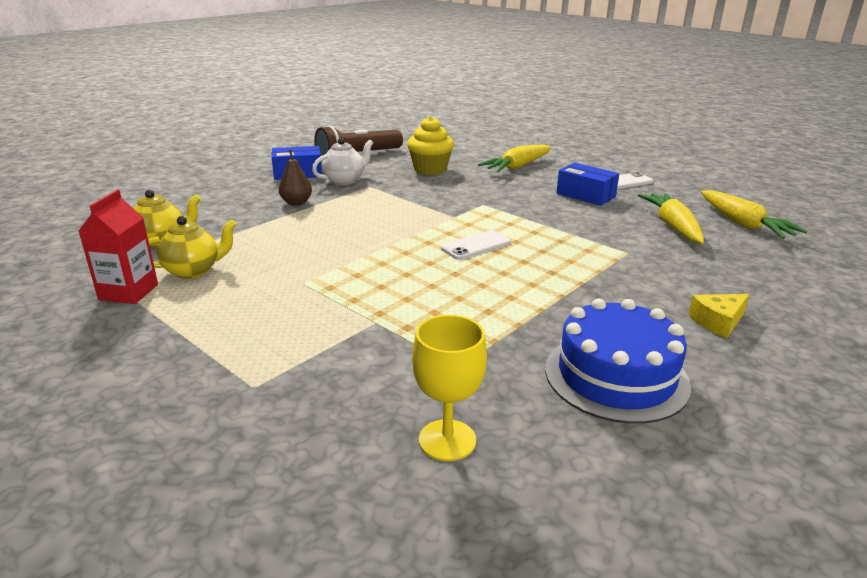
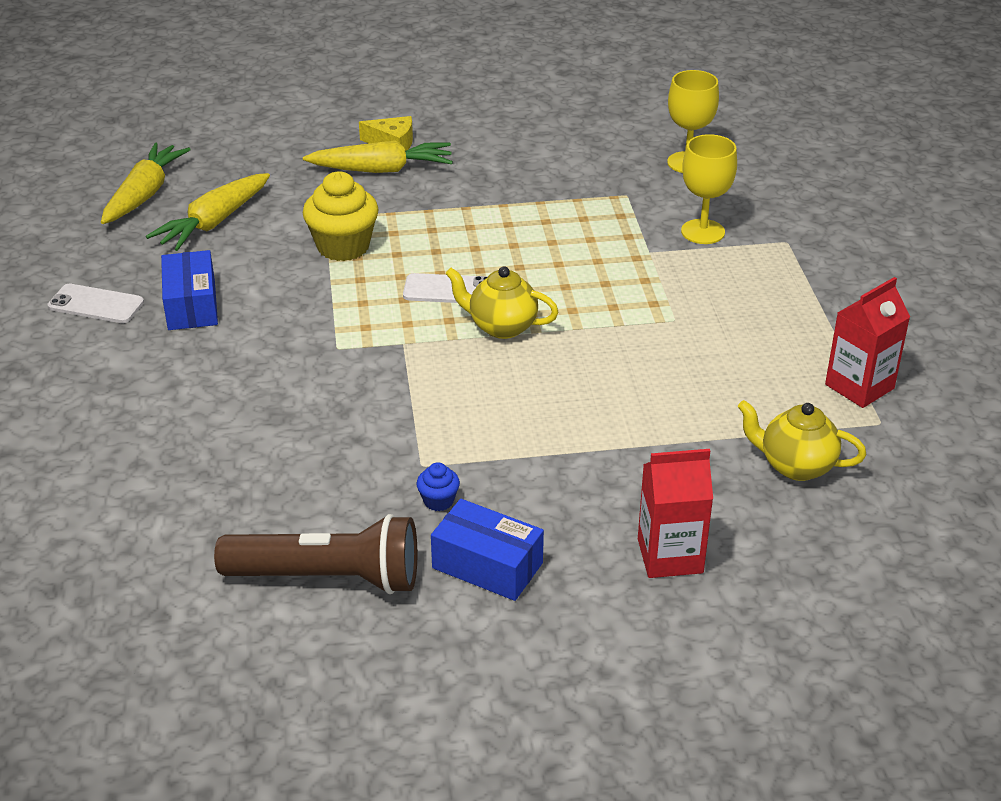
camera: 140 degrees left, 10 degrees up
yellow teapot [148,216,237,279] -> yellow teapot moved to [445,267,558,339]
brown pear [279,150,312,206] -> none
white teapot [312,138,373,185] -> blue cupcake [417,462,460,511]
yellow cupcake [407,116,454,175] -> yellow cupcake moved to [303,171,378,261]
yellow carrot [478,145,552,172] -> yellow carrot moved to [303,140,453,173]
blue cake [545,298,691,424] -> none
none -> red carton [638,449,713,578]
none -> yellow goblet [681,134,737,244]

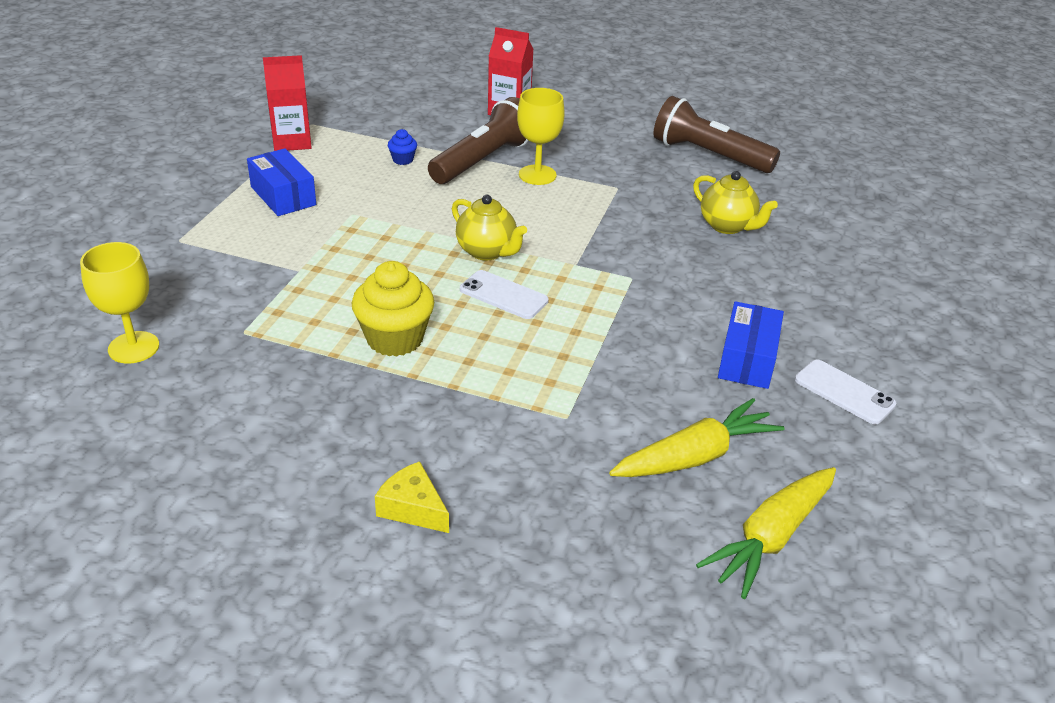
camera: 155 degrees left, 0 degrees up
yellow carrot [303,140,453,173] -> none
yellow cupcake [303,171,378,261] -> yellow cupcake moved to [352,261,434,357]
blue cupcake [417,462,460,511] -> blue cupcake moved to [388,129,417,165]
blue box [431,499,544,601] -> blue box moved to [247,148,316,216]
yellow goblet [681,134,737,244] -> yellow goblet moved to [517,88,565,185]
yellow teapot [737,400,866,481] -> yellow teapot moved to [693,171,778,234]
none -> brown flashlight [428,97,529,184]

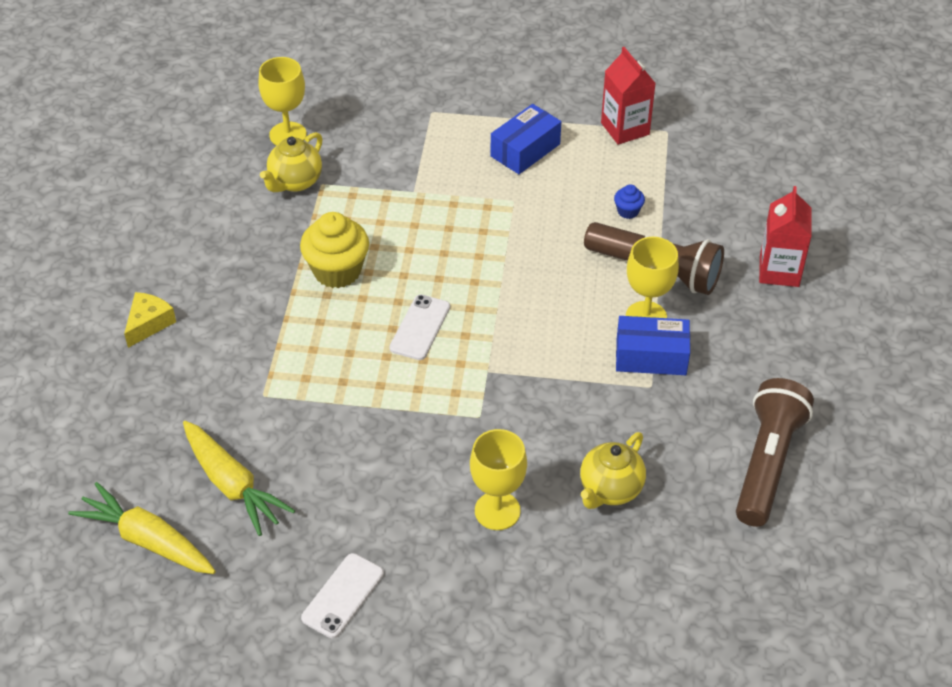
camera: 80 degrees right, 10 degrees up
yellow teapot [452,195,527,260] -> yellow teapot moved to [260,132,323,192]
blue box [718,301,784,389] -> blue box moved to [616,316,690,375]
none -> yellow goblet [470,429,527,530]

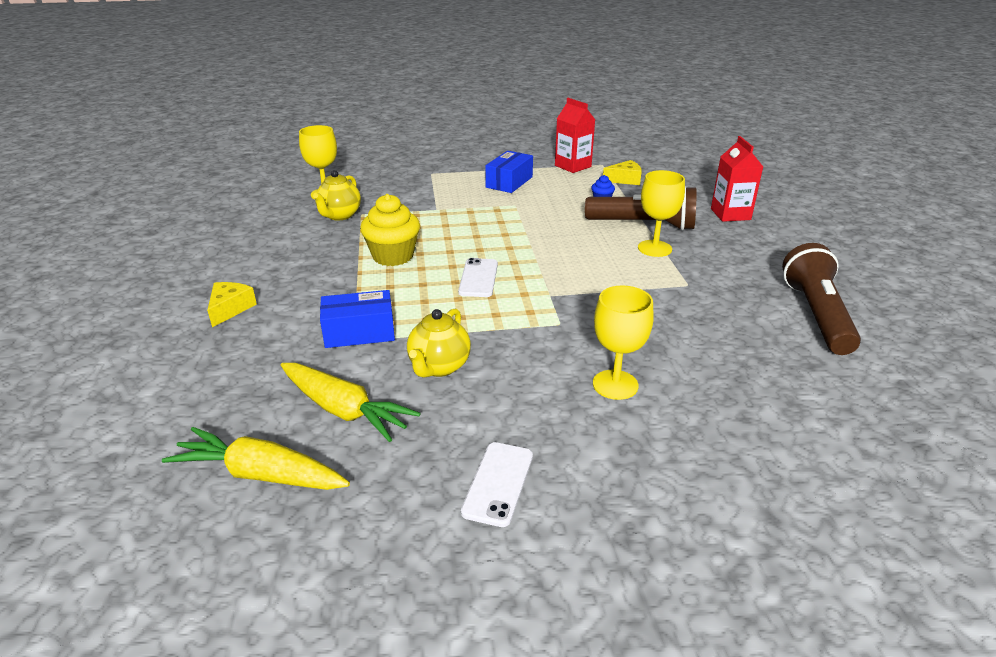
camera: 15 degrees left, 15 degrees down
yellow teapot [580,432,646,509] -> yellow teapot moved to [407,309,471,377]
blue box [616,316,690,375] -> blue box moved to [320,290,395,348]
none -> yellow cheese [603,160,642,185]

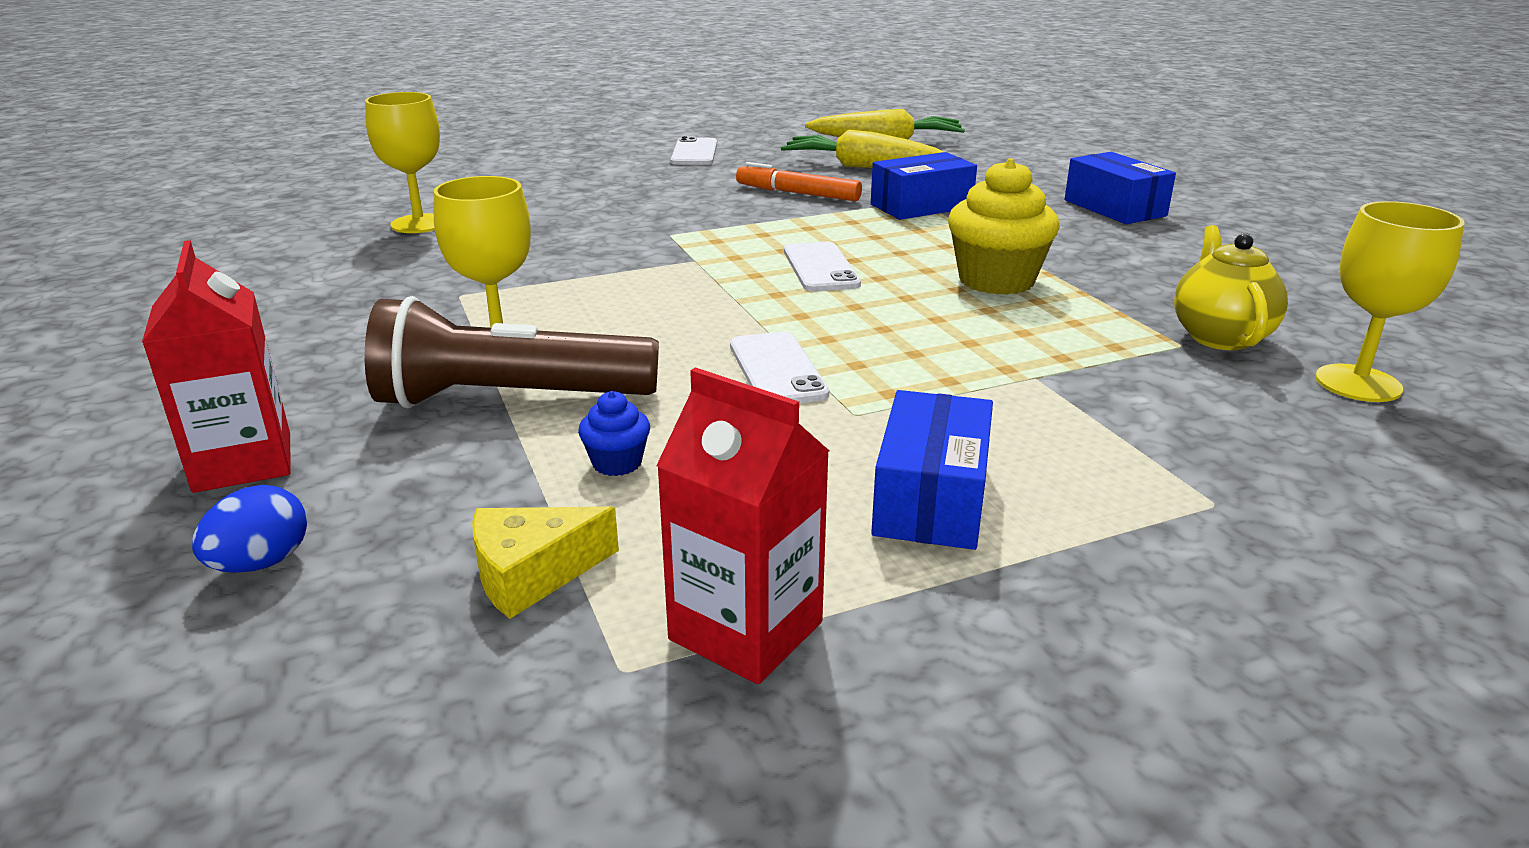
camera: 165 degrees right, 5 degrees down
yellow cheese [207,282,257,327] -> blue box [1065,152,1176,224]
yellow teapot [407,309,471,377] -> orange marker [736,162,862,201]
yellow goblet [593,285,654,400] -> yellow goblet moved to [365,92,440,233]
brown flashlight [782,243,861,355] -> none
none -> blue egg [192,485,307,573]
none -> white phone [730,331,829,403]

